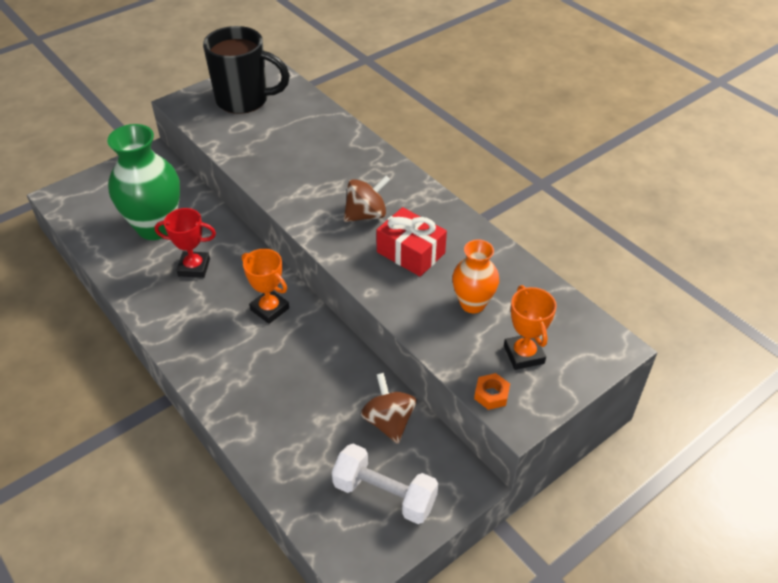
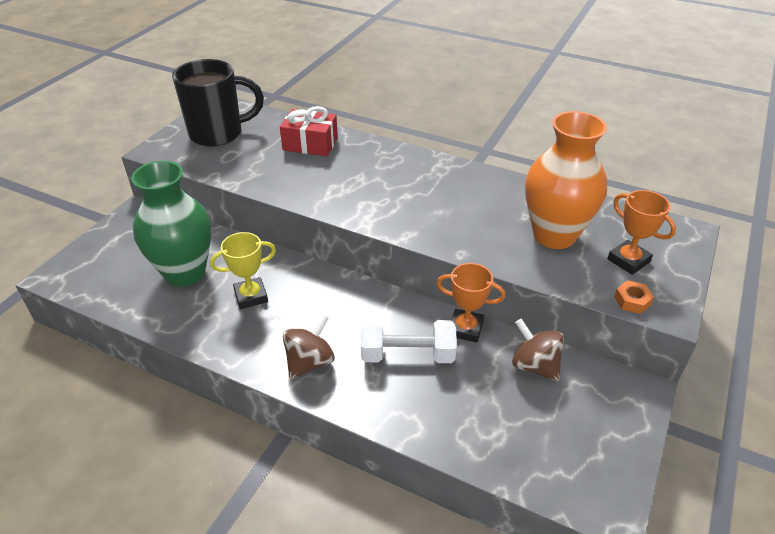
camera: 25 degrees left, 5 degrees down
red trophy [155,208,216,278] -> yellow trophy [210,232,276,309]
orange trophy [242,249,289,324] -> orange trophy moved to [436,263,505,343]
white dumbbell [332,444,438,524] -> white dumbbell moved to [361,319,457,363]
brown spinning top [344,175,390,222] -> brown spinning top moved to [283,314,335,380]
red gift [376,207,447,277] -> red gift moved to [280,106,338,156]
orange vase [452,239,499,313] -> orange vase [525,111,608,249], size x1.74

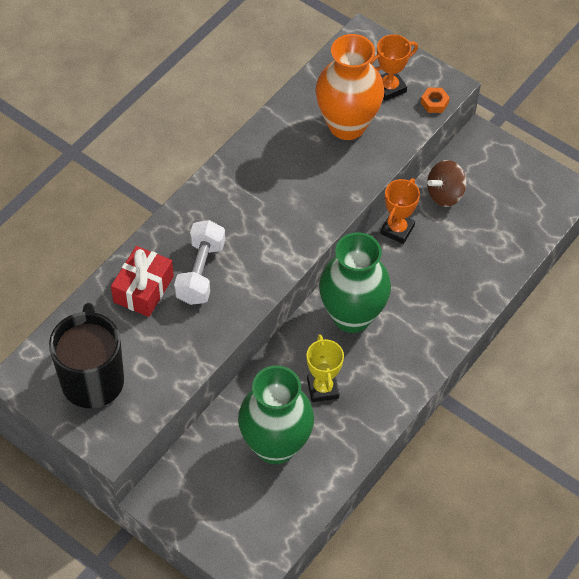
camera: 80 degrees left, 15 degrees up
brown spinning top [283,314,335,380] -> none
white dumbbell [361,319,457,363] -> white dumbbell moved to [174,220,225,305]
none -> green vase [319,232,391,333]

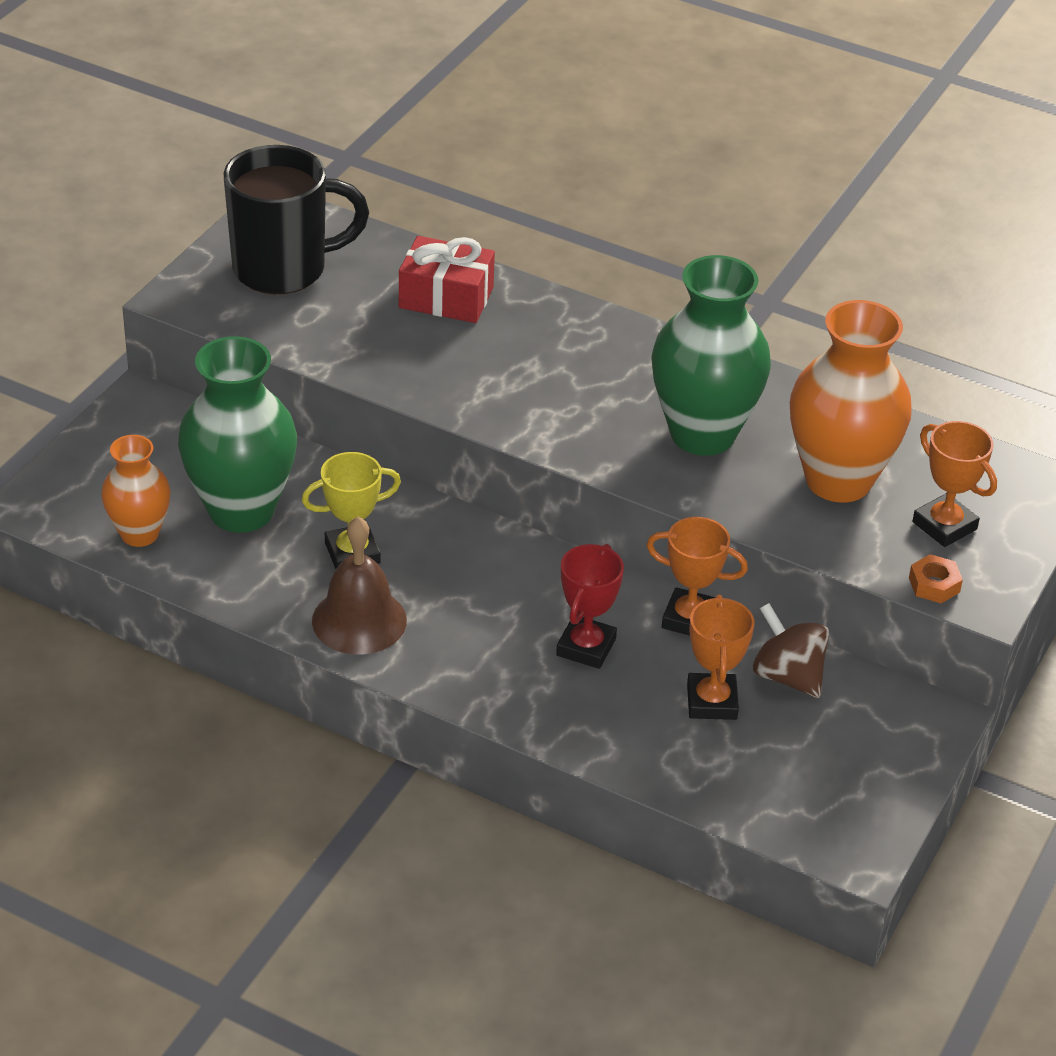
camera: 80 degrees right, 15 degrees down
white dumbbell [174,220,225,305] -> none
green vase [319,232,391,333] -> green vase moved to [651,255,771,456]
none -> orange vase [101,435,171,547]
none -> brown bell [312,517,407,655]
none -> red trophy [556,544,624,669]
none -> orange trophy [687,595,755,720]

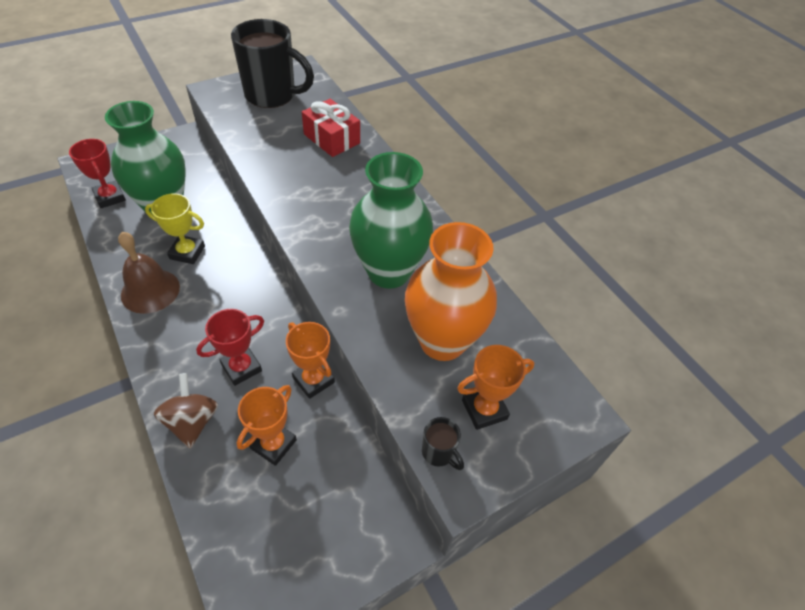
camera: 30 degrees right, 10 degrees up
orange vase [101,435,171,547] -> red trophy [69,139,126,208]
brown spinning top [753,603,829,698] -> brown spinning top moved to [154,373,218,448]
orange nut [909,554,963,604] -> black mug [422,417,464,470]
orange trophy [912,421,997,547] -> orange trophy turned 75 degrees clockwise [457,345,534,430]

